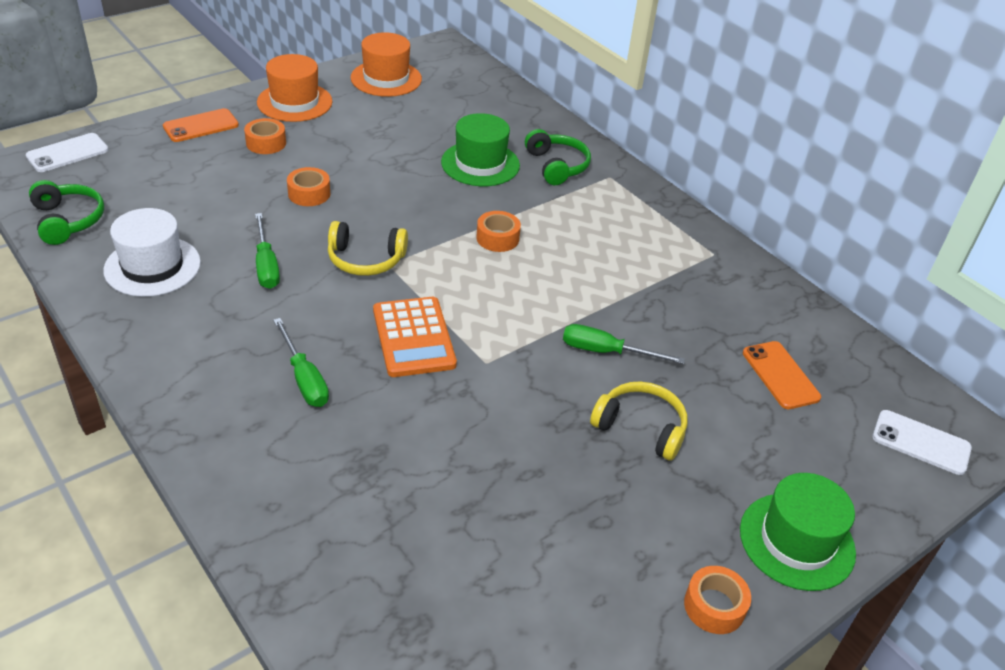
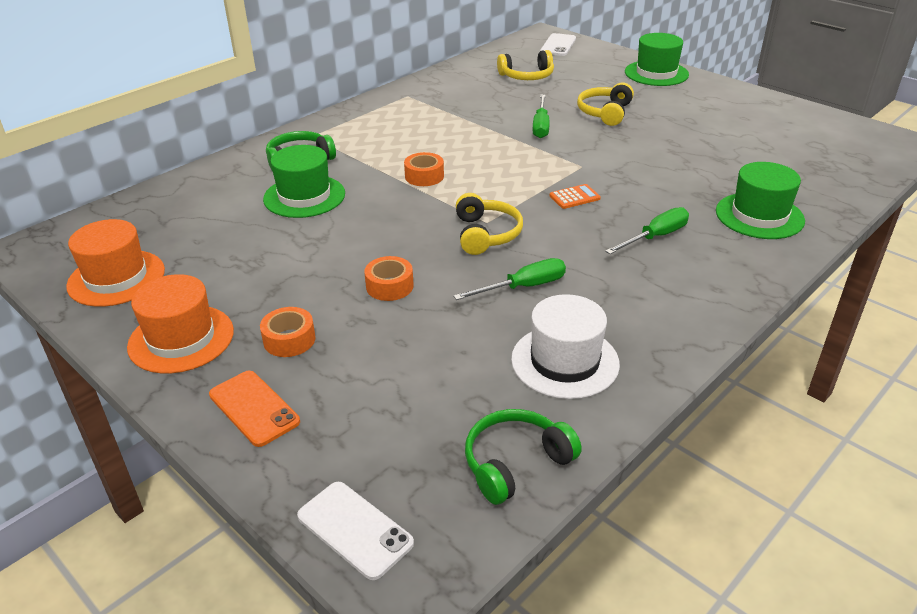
camera: 95 degrees left, 5 degrees down
orange calculator [373,297,457,377] -> orange calculator [550,184,601,209], size x0.51
orange tape [684,566,751,634] -> none
orange phone [743,341,821,409] -> yellow headphones [497,50,554,80]
none -> green hat [716,162,805,239]

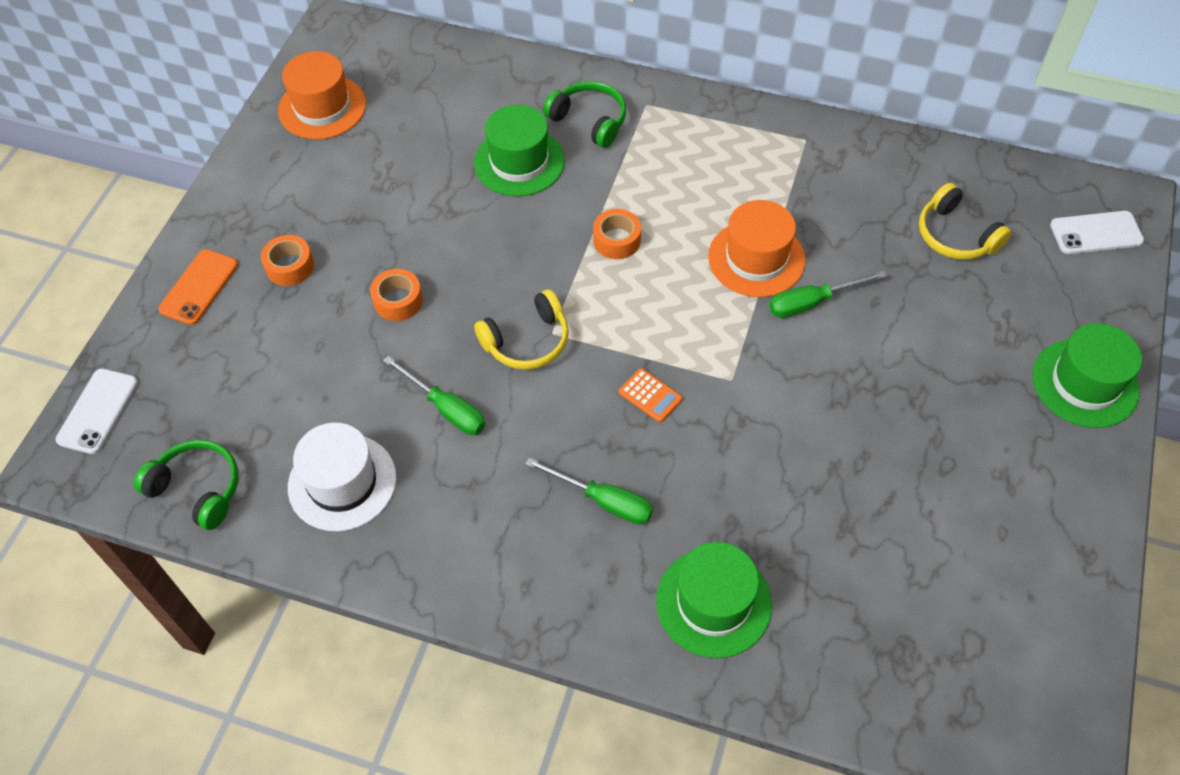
camera: 65 degrees right, 20 degrees up
orange hat [127,274,234,373] -> orange hat moved to [708,200,806,297]
yellow headphones [577,83,634,126] -> none

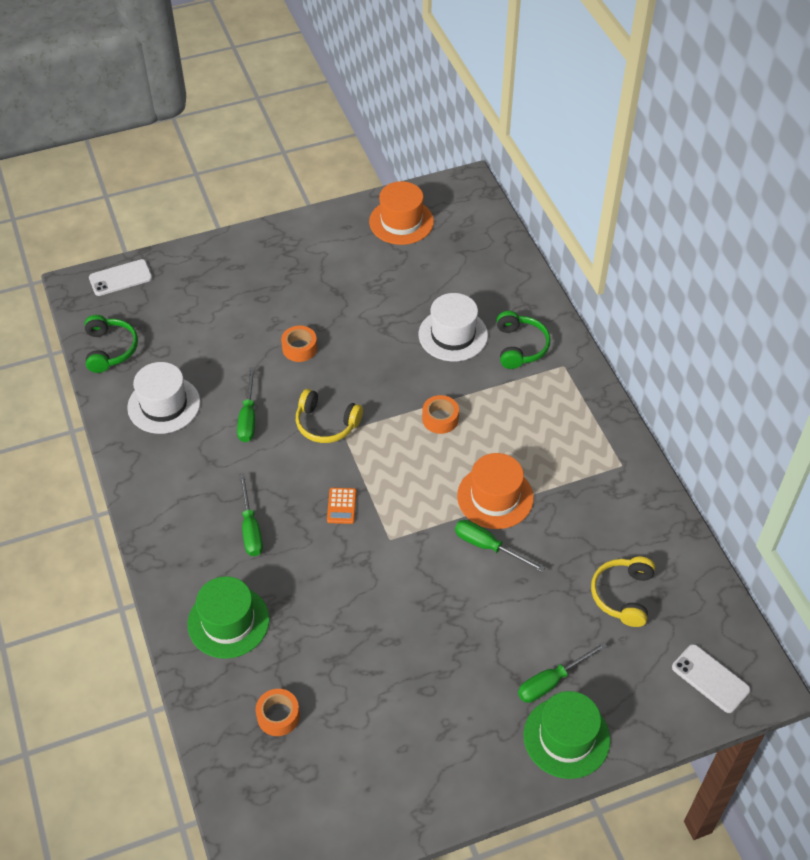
camera: 50 degrees right, 5 degrees down
orange phone [158,249,238,325] -> none
orange tape [261,235,314,286] -> orange tape moved to [256,689,300,736]
green hat [474,105,565,196] -> white hat [419,293,488,361]
none -> green screwdriver [518,642,607,703]

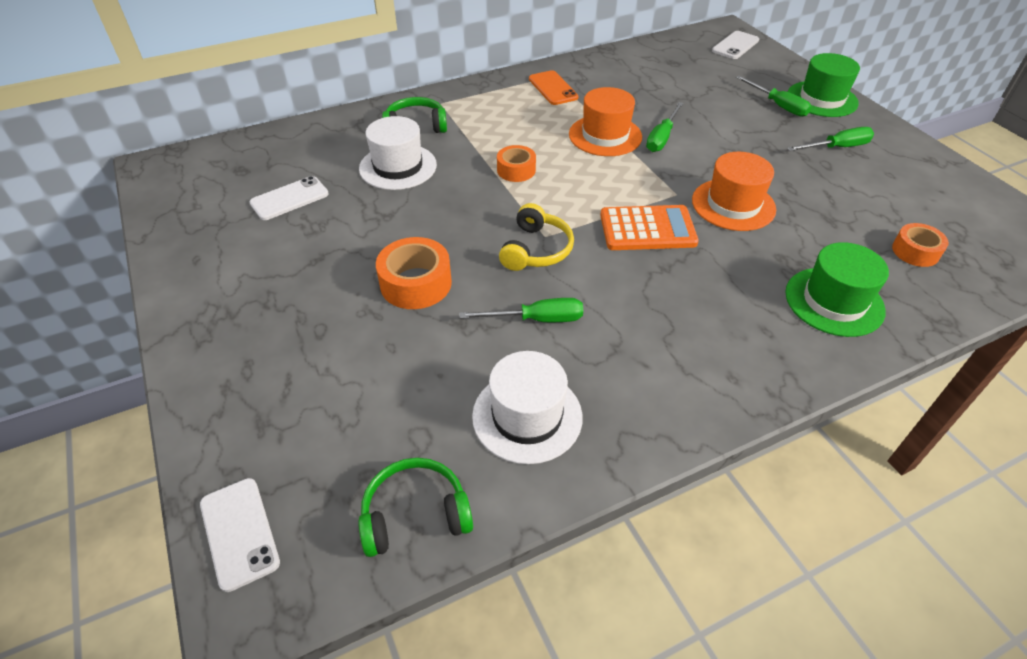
camera: 95 degrees left, 5 degrees down
green screwdriver [239,473,263,556] -> green screwdriver moved to [787,127,874,151]
orange tape [281,326,317,362] -> orange tape [376,237,452,309], size x1.54
orange calculator [327,488,357,524] -> orange calculator [600,205,699,250], size x1.95
orange hat [369,181,434,245] -> orange hat moved to [692,152,776,231]
yellow headphones [591,557,655,627] -> none
none -> white phone [249,176,329,220]
none -> orange phone [529,70,579,105]

